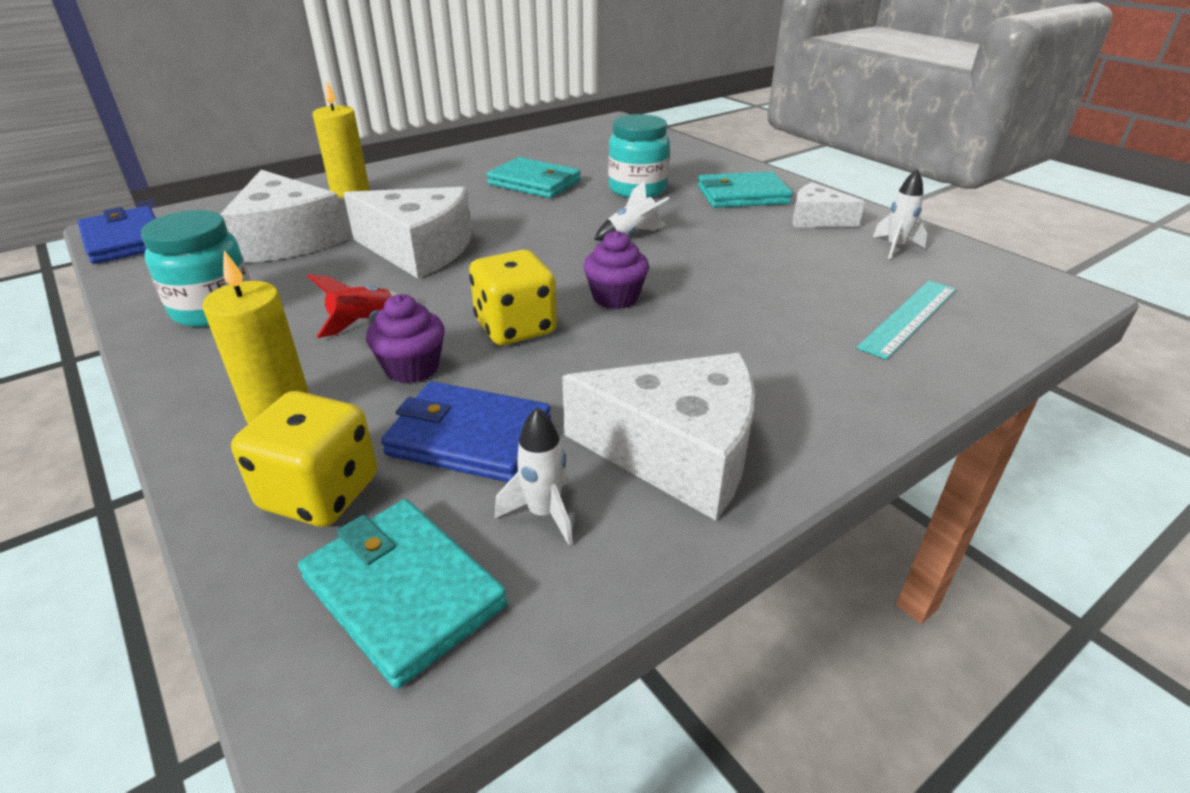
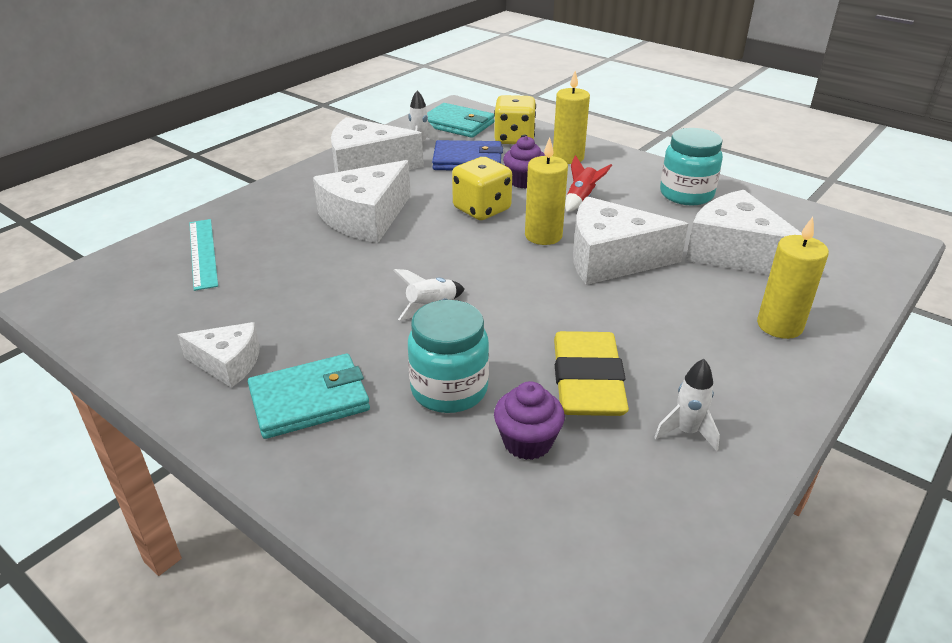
camera: 165 degrees right, 0 degrees up
blue wallet [78,206,156,264] -> none
turquoise wallet [487,157,581,198] -> yellow eraser [554,331,629,416]
purple cupcake [583,230,649,309] -> purple cupcake moved to [494,381,565,460]
turquoise ruler [856,281,956,360] -> turquoise ruler turned 45 degrees counterclockwise [189,219,218,291]
white rocket [872,169,927,259] -> white rocket moved to [654,359,720,451]
none -> white cheese [313,160,411,243]
none -> yellow candle [525,137,568,245]

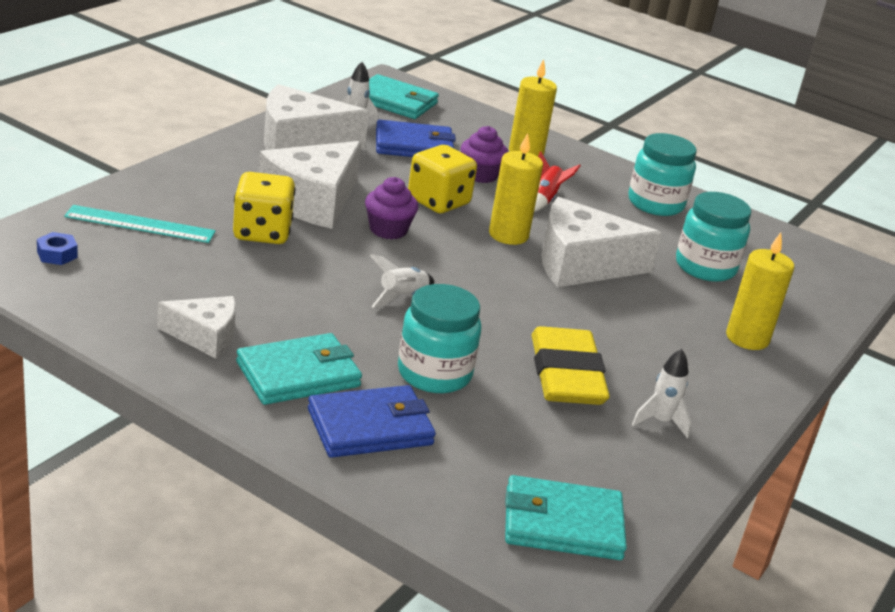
camera: 10 degrees left, 5 degrees down
turquoise ruler [189,219,218,291] -> turquoise ruler turned 60 degrees counterclockwise [64,205,216,243]
yellow dice [494,95,536,144] -> yellow dice moved to [233,172,295,244]
purple cupcake [494,381,565,460] -> purple cupcake moved to [365,177,418,239]
white cheese [686,190,802,275] -> turquoise jar [676,192,751,282]
none -> blue nut [37,232,78,265]
none -> blue wallet [308,385,436,458]
none -> turquoise wallet [505,475,627,560]

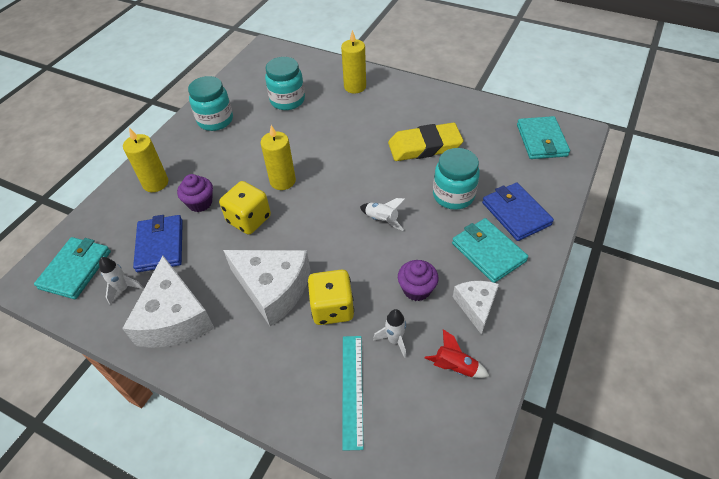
camera: 90 degrees left, 20 degrees up
blue nut [37,232,78,265] -> none
purple cupcake [365,177,418,239] -> purple cupcake moved to [398,260,438,301]
red rocket [534,152,581,212] -> red rocket moved to [425,329,489,378]
white cheese [541,197,662,287] -> none
white rocket [632,349,691,439] -> white rocket moved to [373,309,406,358]

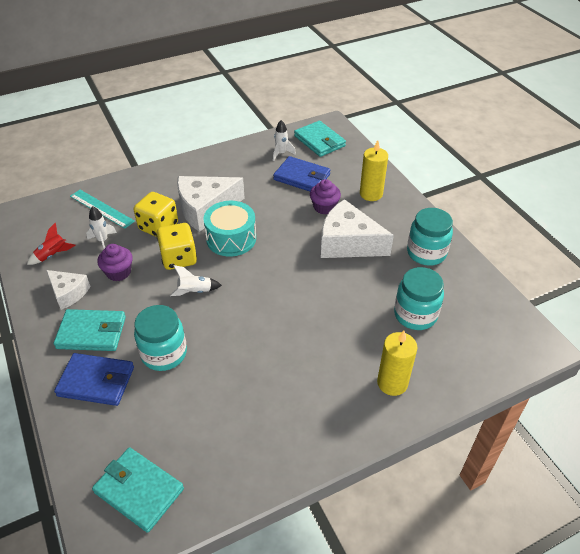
camera: 125 degrees right, 5 degrees down
white cheese [122,256,214,348] -> white cheese moved to [321,199,394,258]
yellow dice [219,181,271,235] -> yellow dice moved to [156,223,197,270]
yellow candle [261,125,296,190] -> none
yellow eraser [388,123,463,161] -> none
none -> turquoise drum [203,201,256,257]

